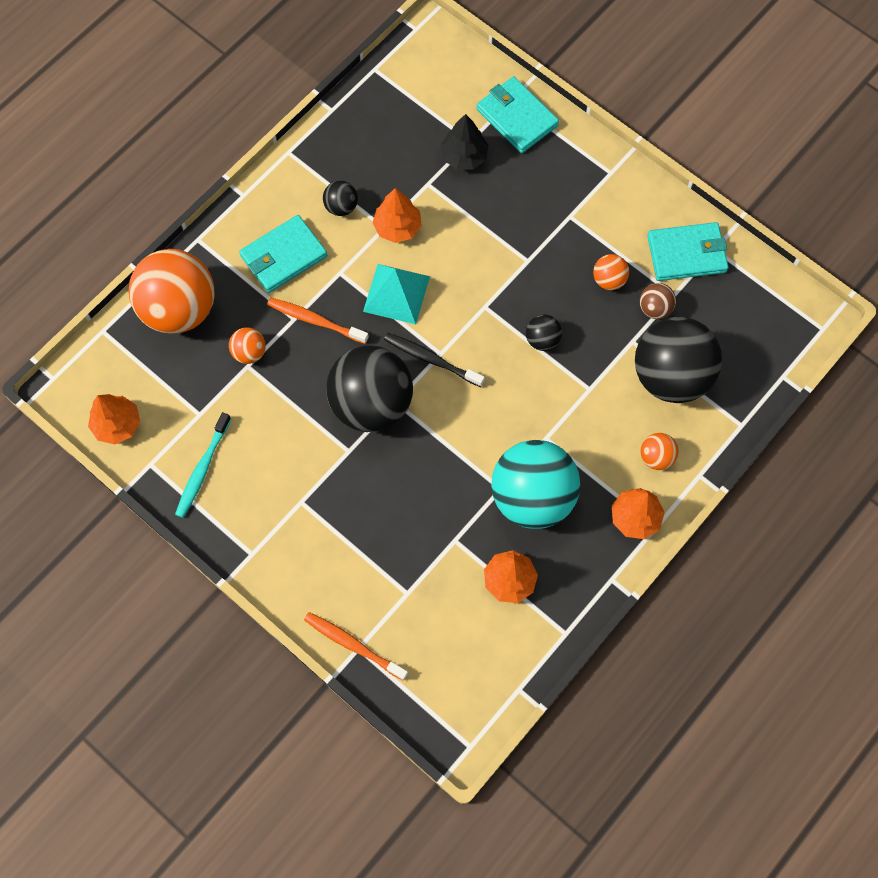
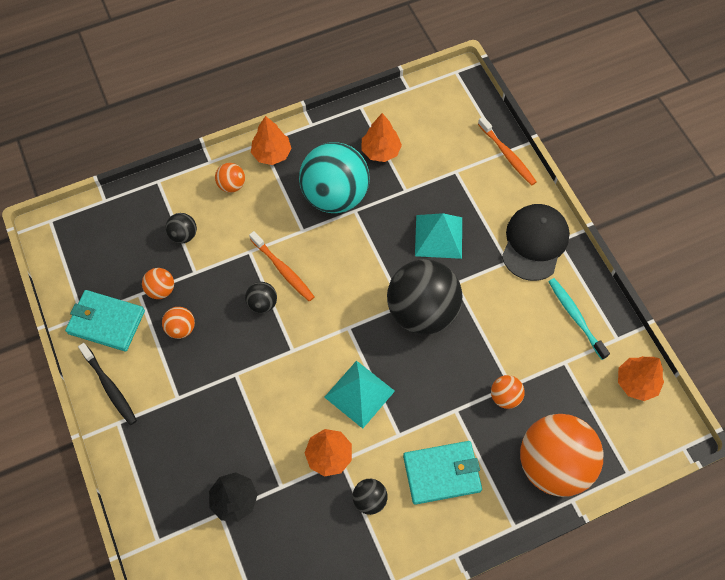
camera: 155 degrees left, 5 degrees down
turquoise toothbrush [175,412,231,518] -> turquoise toothbrush turned 75 degrees counterclockwise [548,278,610,360]
orange toothbrush [267,297,369,344] -> orange toothbrush moved to [249,231,314,302]
black toothbrush [384,333,485,387] -> black toothbrush moved to [78,343,137,425]
turquoise wallet [477,77,559,153] -> none
black ball [635,317,722,403] -> black ball [165,213,197,243], size x0.43
brown ball [640,283,676,319] -> orange ball [142,268,174,299]
none -> turquoise pyramid [415,213,462,259]
none -> black cap [502,204,570,281]

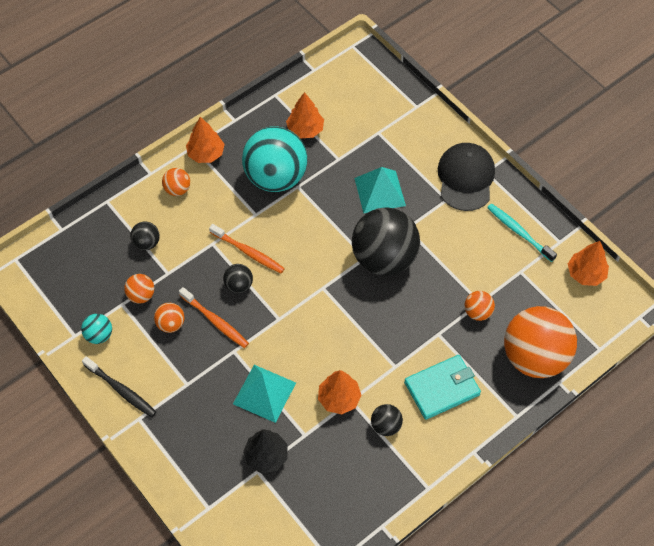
camera: 15 degrees left, 5 degrees down
turquoise wallet [65,290,145,352] -> turquoise ball [81,314,112,344]
turquoise pyramid [324,361,395,429] -> turquoise pyramid moved to [233,365,296,423]
orange toothbrush [478,116,537,186] -> orange toothbrush moved to [179,287,249,348]

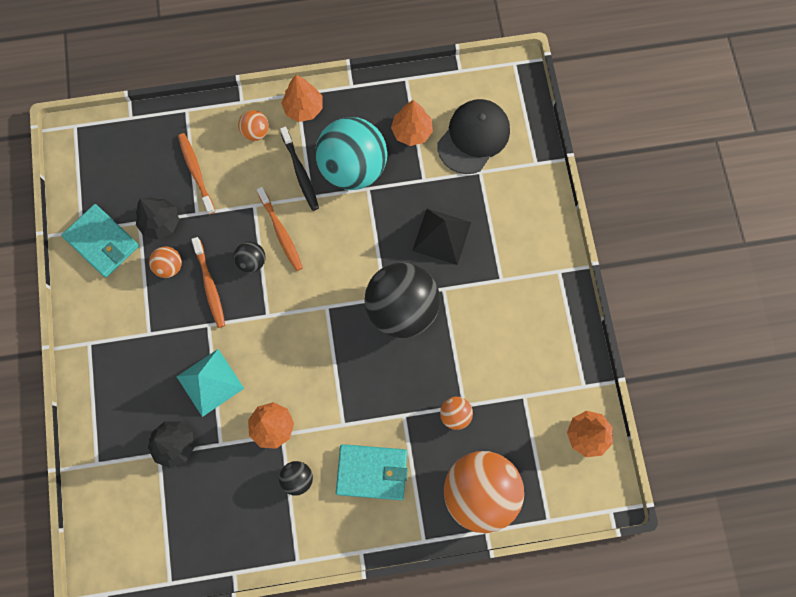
camera: 30 degrees right, 15 degrees up
turquoise ball [81,314,112,344] -> turquoise wallet [61,204,139,277]
black toothbrush [82,356,156,417] -> black toothbrush moved to [280,127,319,211]
orange ball [124,274,154,304] -> black tree [136,197,179,240]
black ball [130,222,160,250] -> orange toothbrush [178,133,215,214]
turquoise pyramid [354,167,406,213] -> black pyramid [412,209,471,265]
black cap [438,143,495,211] -> black cap moved to [437,99,510,174]
turquoise toothbrush [487,203,557,262] -> none

